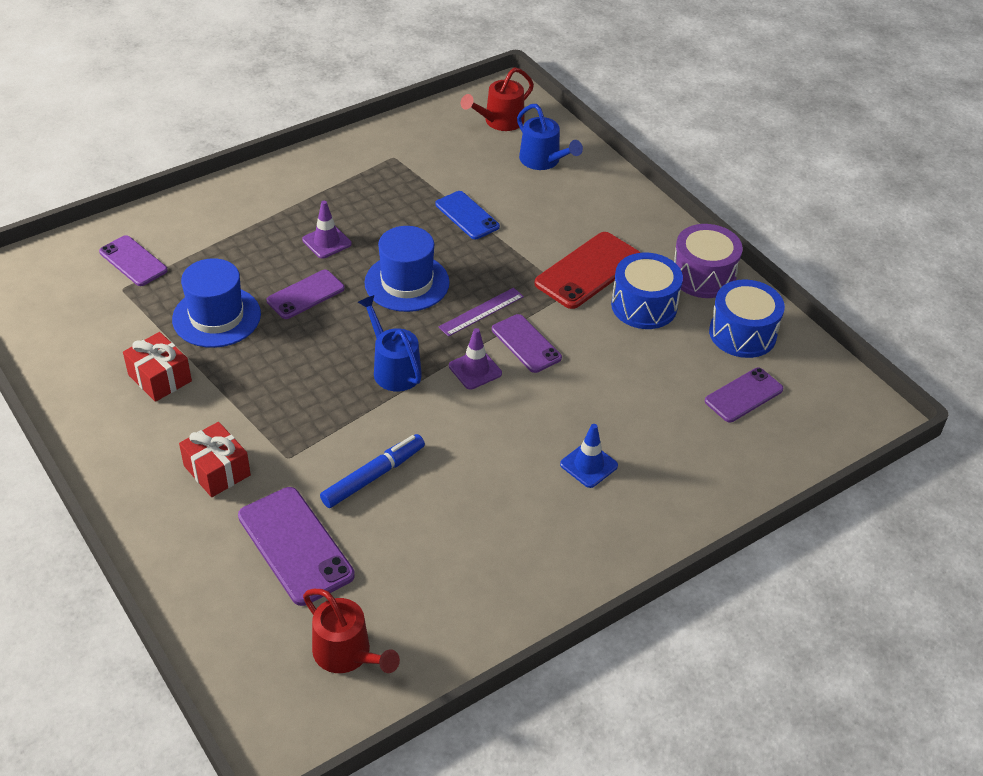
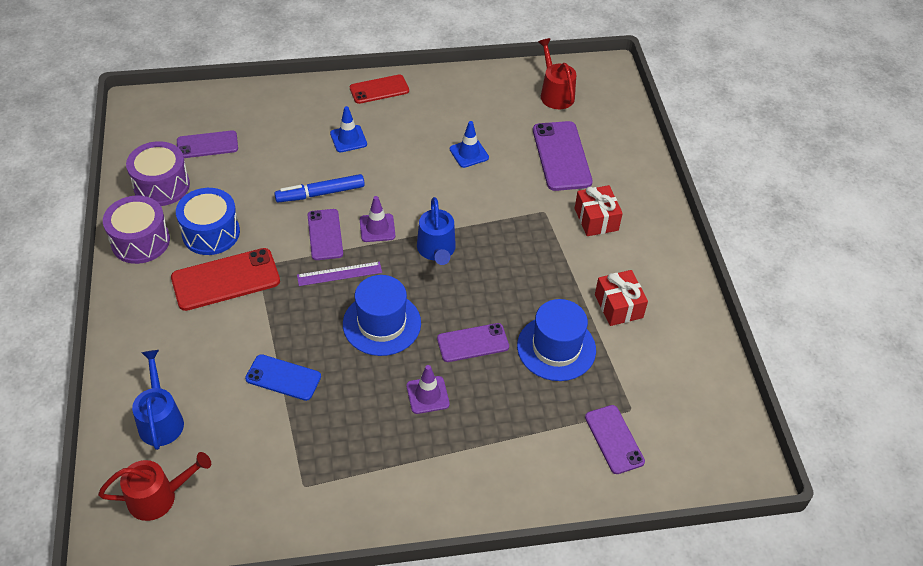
camera: 155 degrees left, 5 degrees up
blue marker [320,434,425,508] -> blue marker moved to [274,174,365,202]
blue phone [435,191,500,239] -> blue phone turned 60 degrees counterclockwise [245,354,321,401]
blue drum [709,279,785,358] -> purple drum [126,141,190,206]
none -> red phone [350,74,409,104]
none -> blue traffic cone [450,121,489,168]

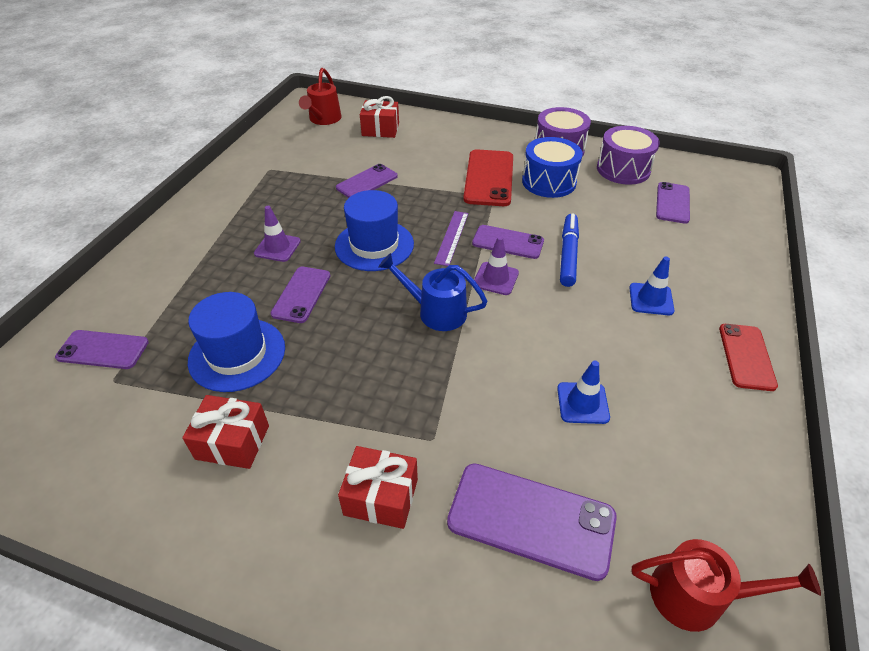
camera: 120 degrees right, 5 degrees down
blue watering can [132,350,184,450] -> red gift [360,96,399,138]
blue phone [245,354,321,401] -> purple phone [336,164,398,198]

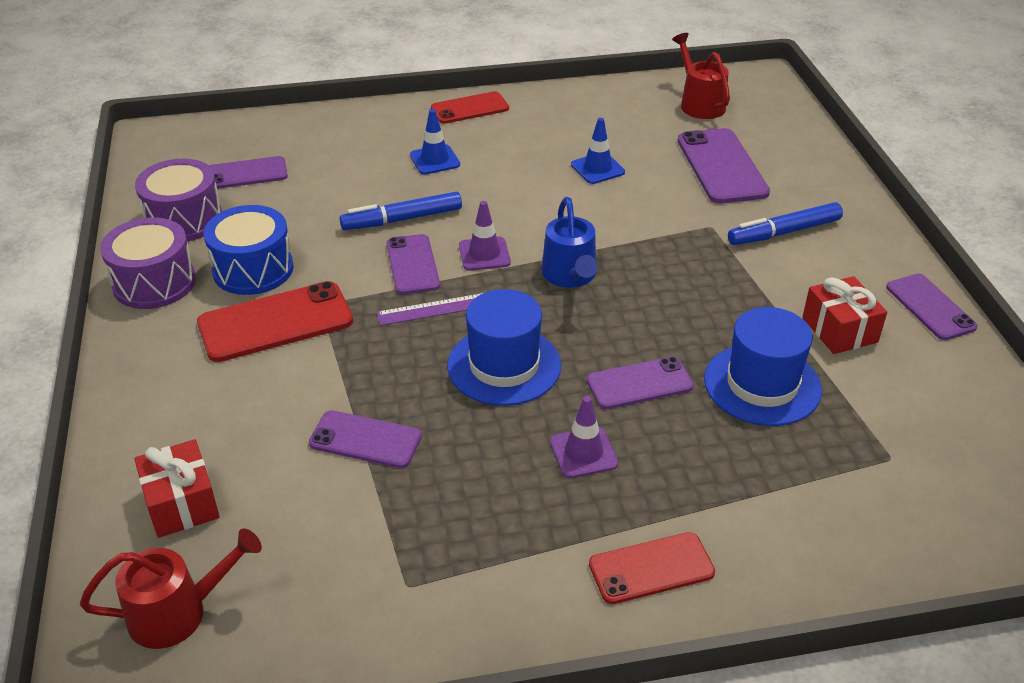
camera: 120 degrees left, 5 degrees down
purple phone [55,330,149,369] -> purple phone moved to [886,274,978,340]
red gift [338,446,418,529] -> blue marker [728,202,843,245]
none -> red phone [589,532,715,604]

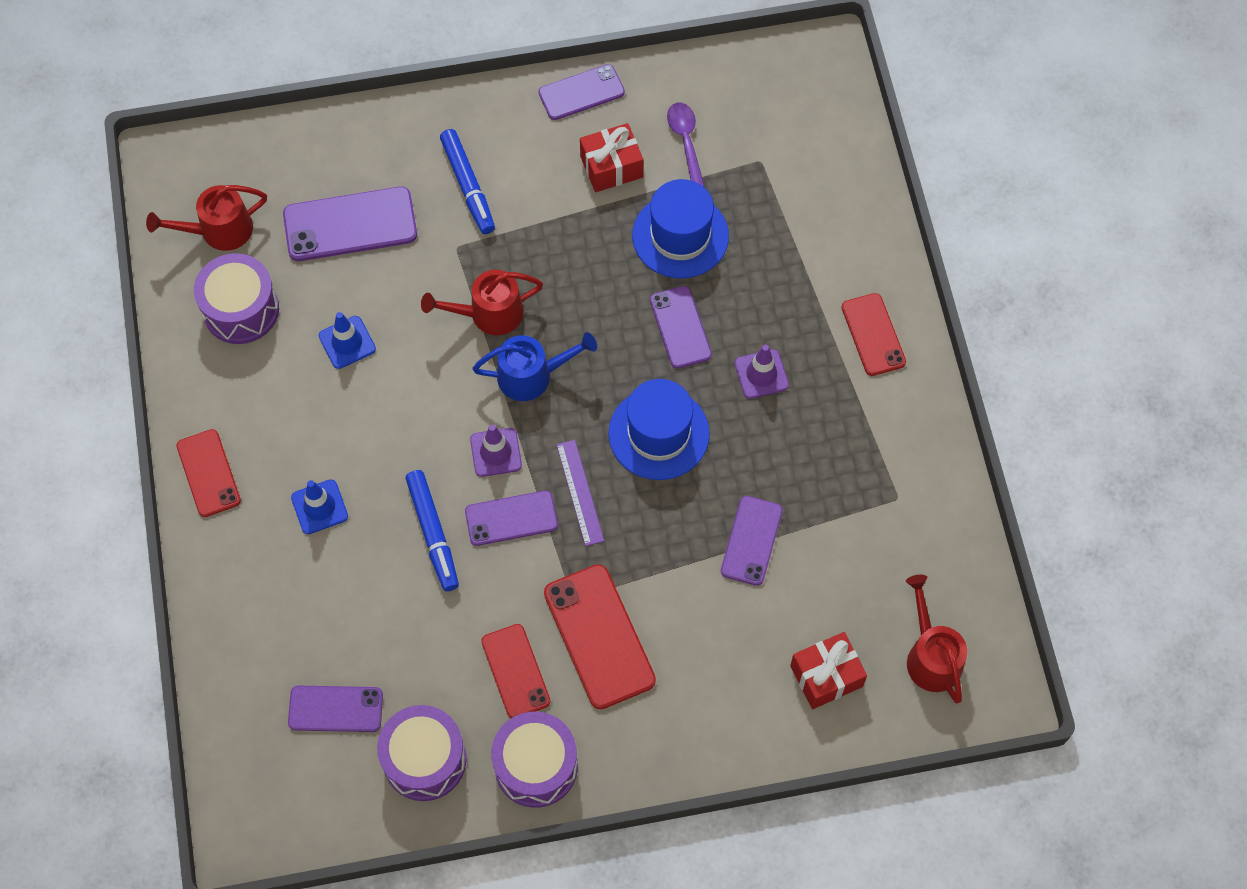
camera: 90 degrees left, 25 degrees up
blue drum [203,205,294,295] -> red phone [481,624,551,718]
purple phone [209,156,288,189] -> purple phone turned 75 degrees counterclockwise [288,686,383,732]
none -> purple drum [194,253,279,344]
none -> red watering can [421,270,543,335]
none -> purple spoon [667,103,705,187]

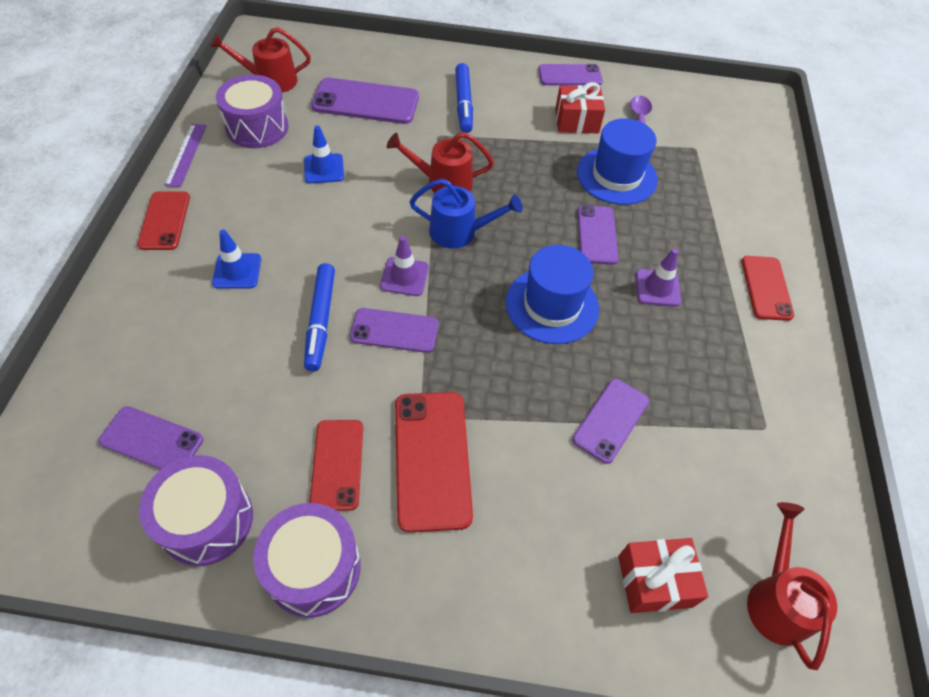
camera: 15 degrees right, 10 degrees down
purple ruler [556,440,604,546] -> purple ruler moved to [164,124,207,187]

